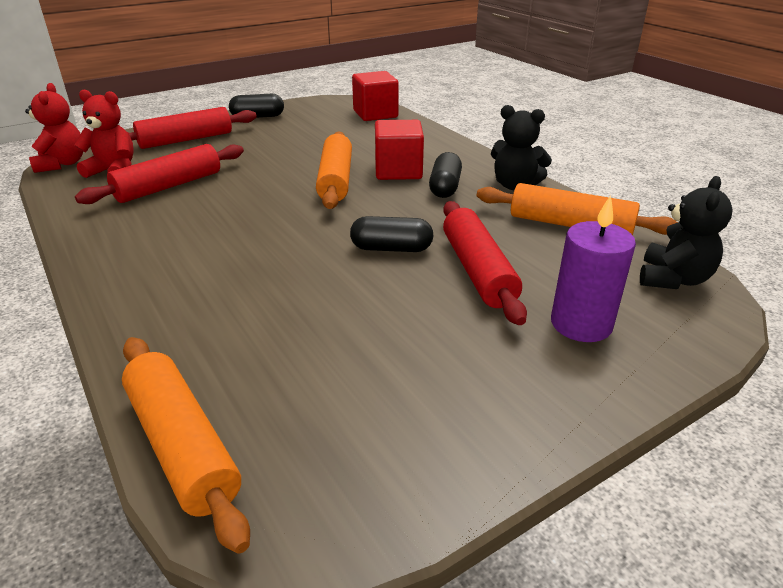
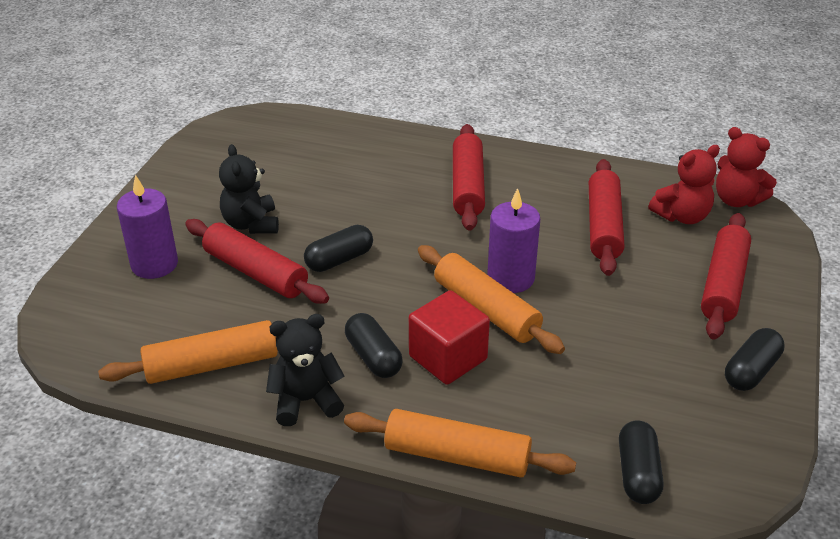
camera: 140 degrees right, 5 degrees up
orange rolling pin [122,337,250,554] -> orange rolling pin moved to [344,409,576,478]
red cube [352,71,399,121] -> black capsule [619,420,663,504]
black teddy bear [640,176,733,289] -> black teddy bear moved to [219,144,279,234]
none -> red rolling pin [453,124,485,231]
none -> purple candle [487,188,540,293]

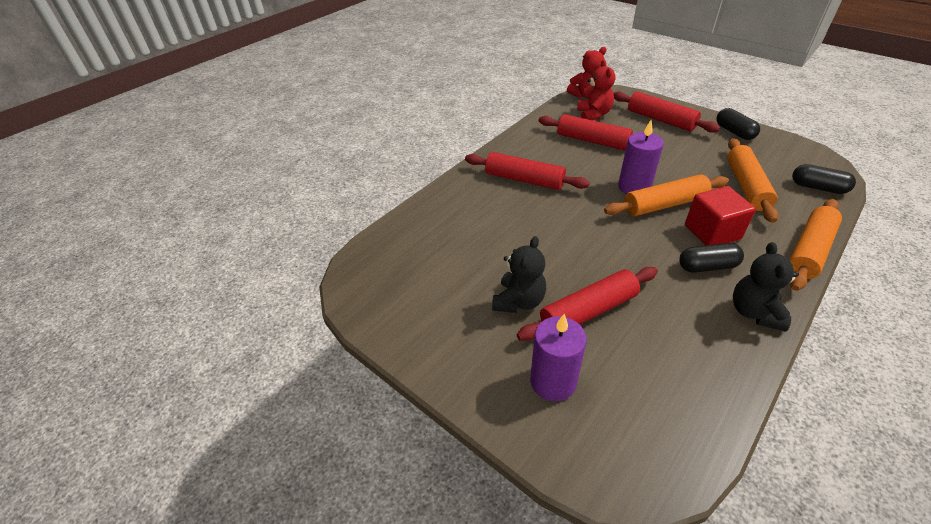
camera: 65 degrees left, 5 degrees up
orange rolling pin [98,320,278,384] -> orange rolling pin moved to [727,138,778,223]
black teddy bear [219,144,279,234] -> black teddy bear turned 75 degrees counterclockwise [492,236,546,313]
black capsule [304,225,373,272] -> none

